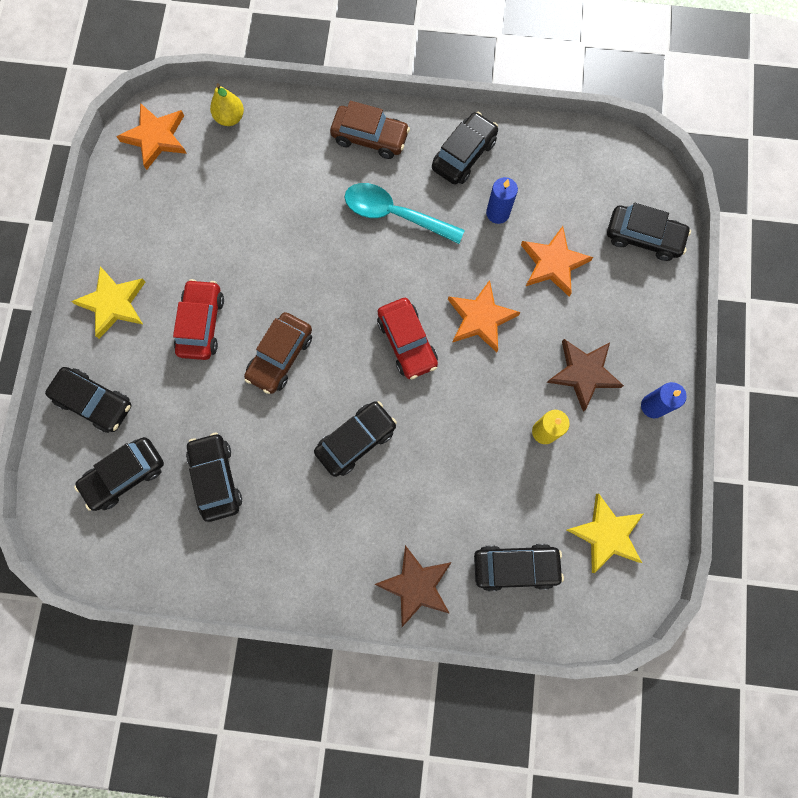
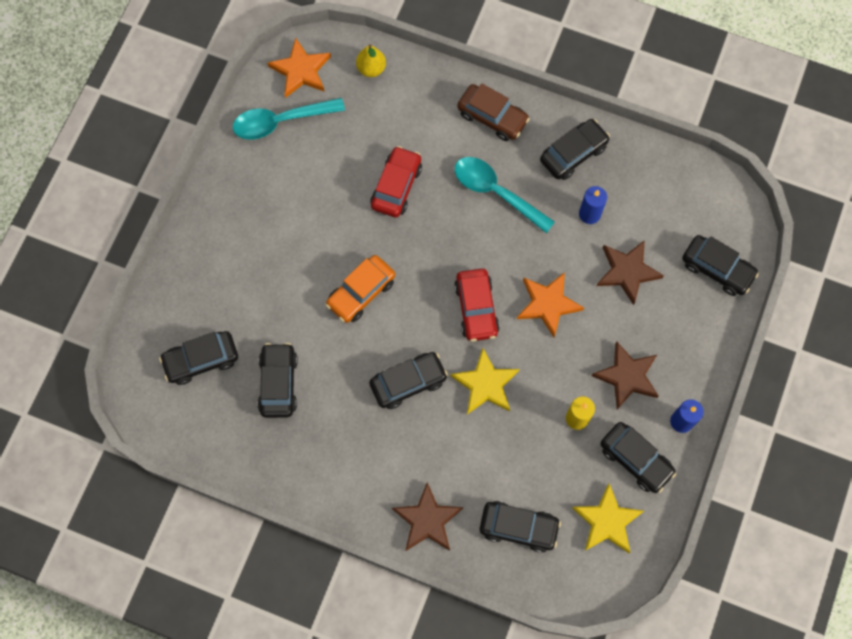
camera: 15 degrees right, 5 degrees down
black car [45,367,132,433] -> black car moved to [600,422,676,493]
yellow star [71,267,145,339] -> yellow star moved to [450,348,519,414]
red car [173,279,224,360] -> red car moved to [370,146,422,218]
brown car [244,312,312,394] -> orange car [326,255,395,323]
orange star [521,226,593,296] -> brown star [597,240,664,305]
none -> turquoise spoon [233,98,345,140]

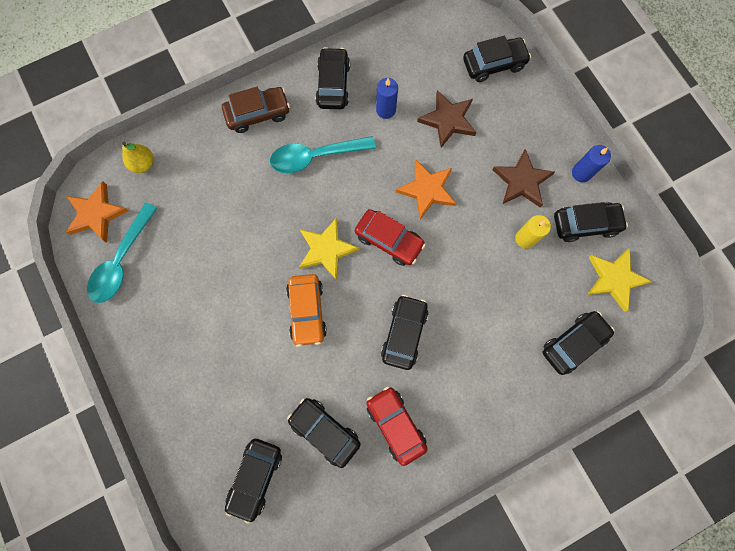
camera: 50 degrees left, 5 degrees up
red car [370,146,422,218] -> red car moved to [366,386,428,466]
brown star [392,482,463,551] -> none
yellow star [450,348,519,414] -> yellow star moved to [299,218,360,280]

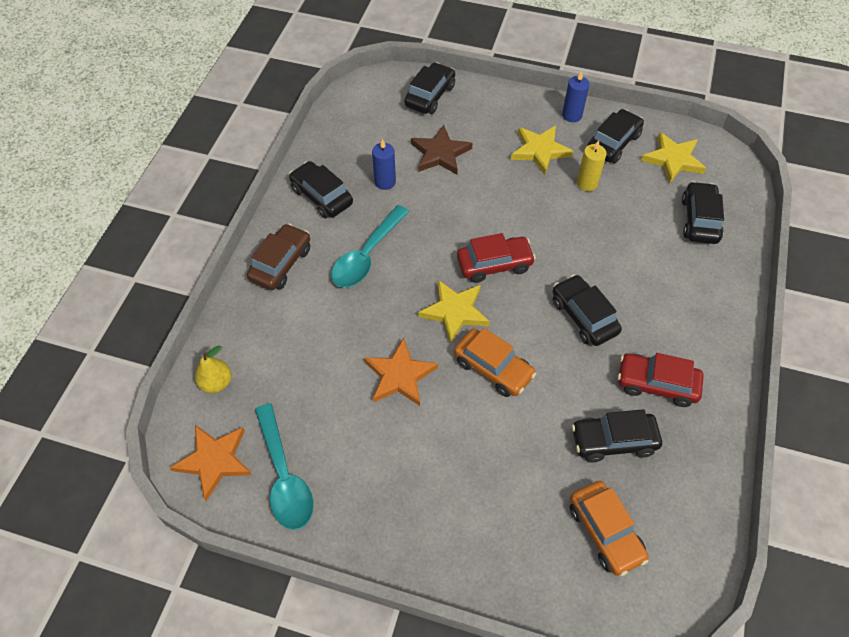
camera: 45 degrees left, 20 degrees down
black car [225,439,282,524] -> orange car [570,481,649,576]
orange star [395,159,456,219] -> orange star moved to [364,338,438,406]
brown star [492,149,555,207] -> yellow star [511,126,574,175]

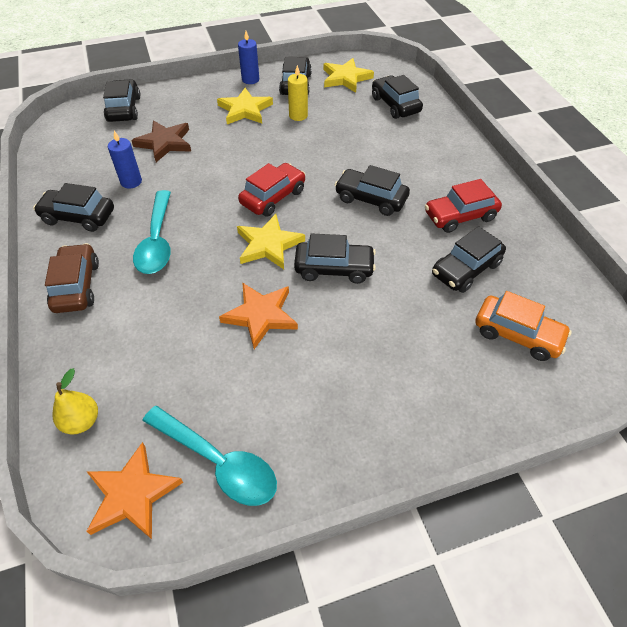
camera: 35 degrees left, 5 degrees down
orange car [454,328,536,397] -> black car [294,233,376,284]

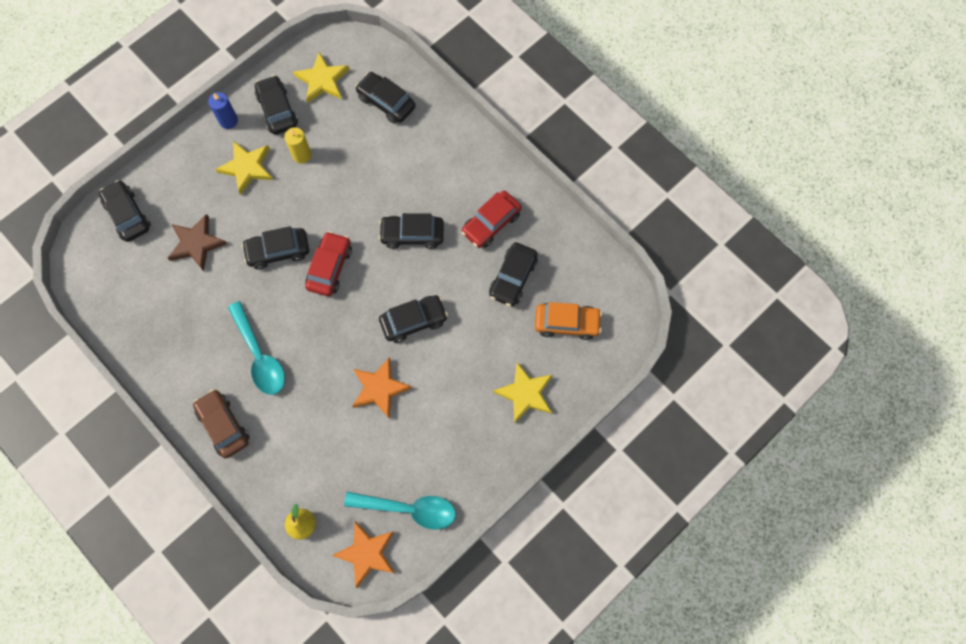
camera: 25 degrees left, 20 degrees up
black car [33,183,114,232] -> black car moved to [242,226,309,269]
blue candle [108,131,142,188] -> none
yellow star [237,214,305,269] -> yellow star moved to [493,362,553,424]

